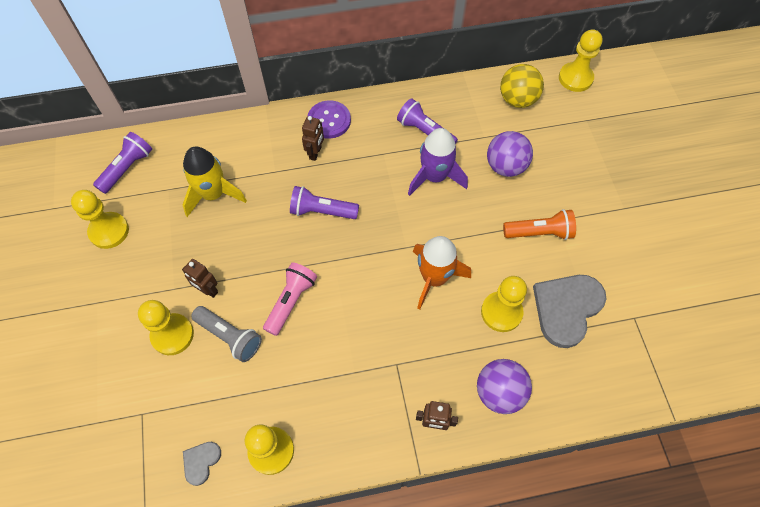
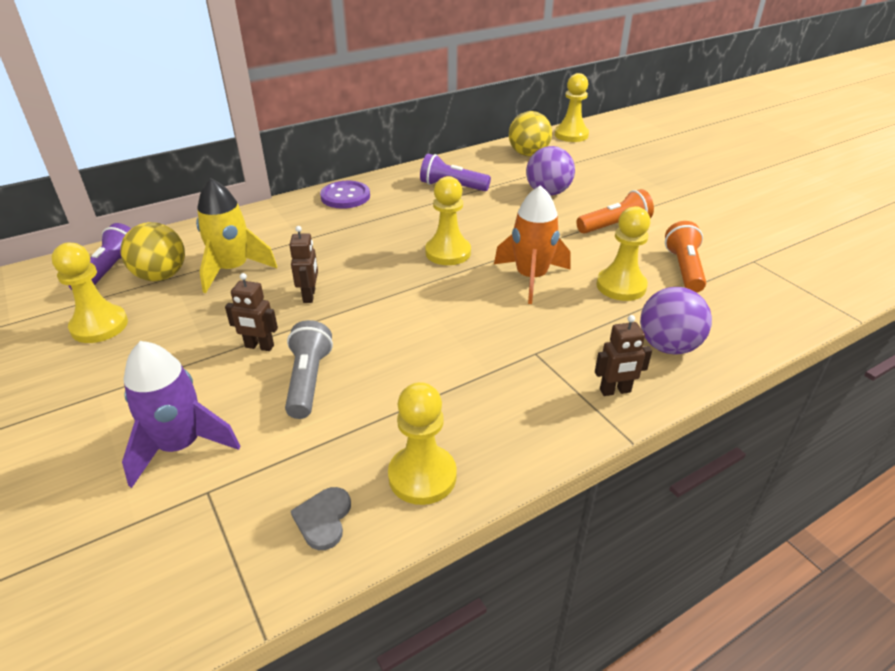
camera: 20 degrees left, 25 degrees down
yellow pawn [138,300,194,355] -> yellow pawn moved to [425,176,471,265]
grey flashlight [191,306,262,362] -> grey flashlight turned 105 degrees counterclockwise [285,320,333,419]
pink flashlight [263,262,317,336] -> none
purple flashlight [290,186,359,219] -> none
brown robot [302,116,324,161] -> brown robot moved to [289,226,318,303]
purple rocket [408,128,468,196] -> purple rocket moved to [122,341,240,488]
grey heart [533,275,606,348] -> orange flashlight [665,221,706,293]
none -> yellow ball [121,222,185,281]

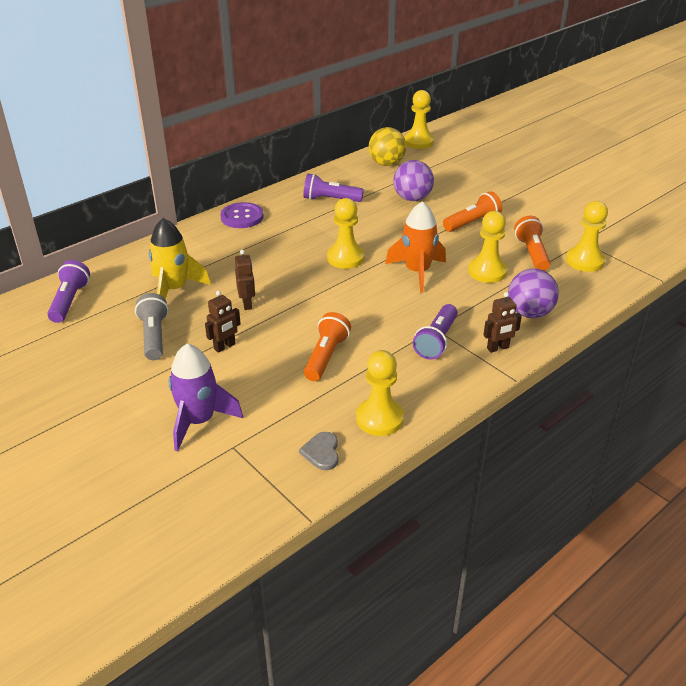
camera: 10 degrees left, 0 degrees up
yellow pawn [52,243,128,343] -> yellow pawn moved to [566,201,608,272]
yellow ball [121,222,185,281] -> none
brown robot [225,273,278,351] -> brown robot turned 45 degrees counterclockwise [205,291,241,353]
grey flashlight [285,320,333,419] -> grey flashlight moved to [135,293,168,360]
none -> orange flashlight [304,312,351,381]
none -> purple flashlight [413,304,458,360]

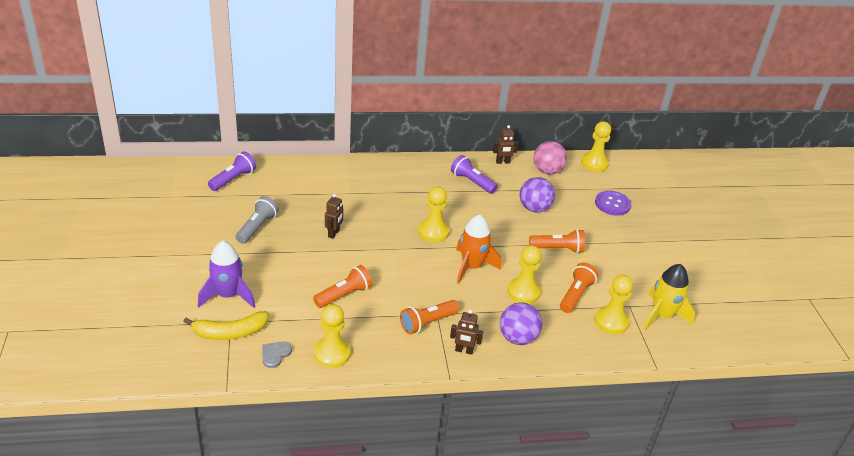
camera: 30 degrees right, 0 degrees up
yellow rocket [149,218,211,299] -> yellow rocket moved to [643,264,695,330]
brown robot [205,291,241,353] -> brown robot moved to [493,125,519,164]
purple button [220,202,264,228] -> purple button moved to [595,191,631,216]
yellow ball [369,127,406,166] -> pink ball [533,141,567,175]
purple flashlight [413,304,458,360] -> orange flashlight [400,300,460,334]
none -> yellow banana [183,311,269,340]

